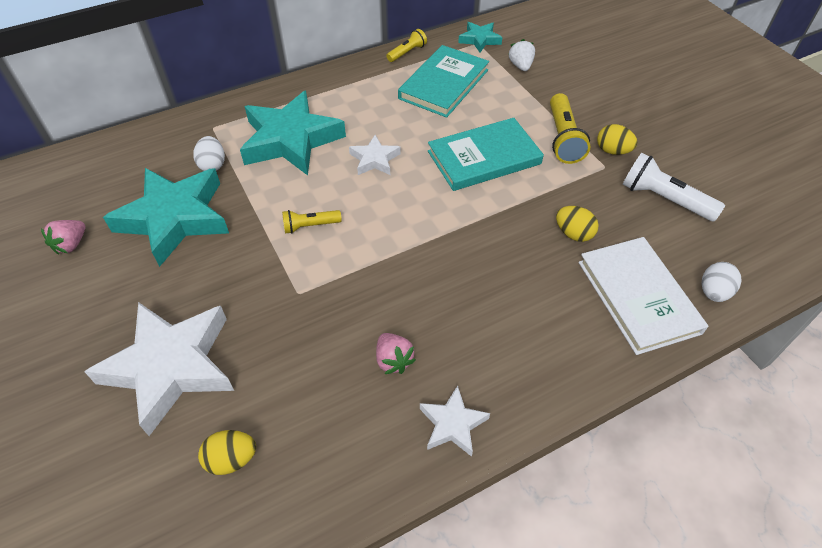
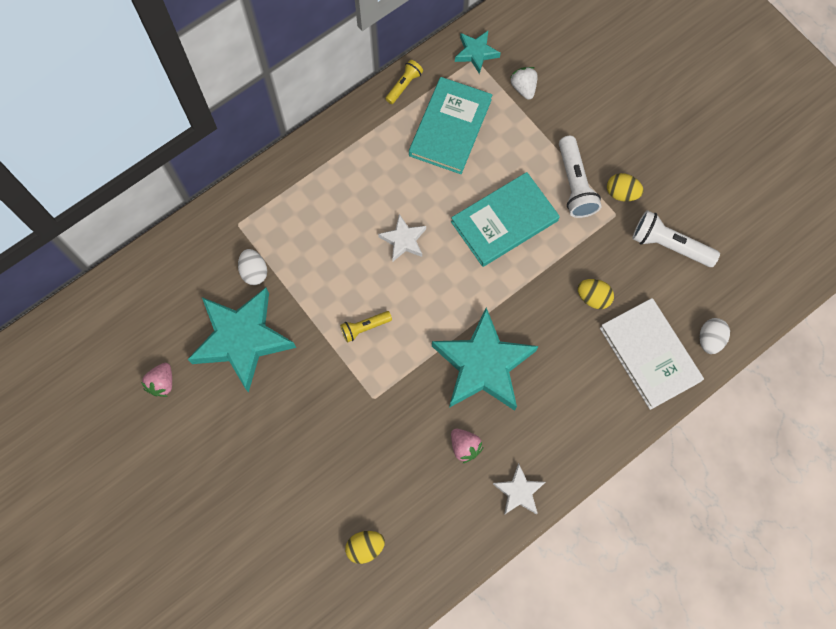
camera: 10 degrees left, 20 degrees up
white star [84,302,234,436] -> none
turquoise star [240,90,346,175] -> turquoise star moved to [432,307,538,411]
yellow flashlight [550,93,590,164] -> white flashlight [559,136,602,218]

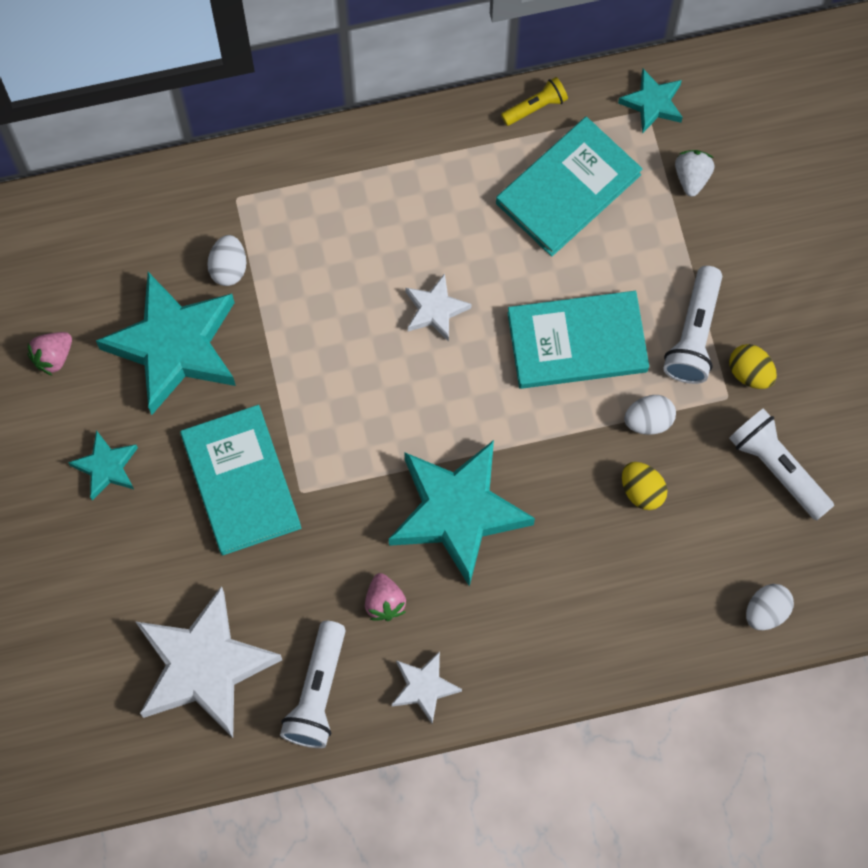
camera: 25 degrees right, 0 degrees up
yellow flashlight [340,311,392,343] -> none
yellow egg [345,531,385,564] -> white star [136,586,282,738]
white book [600,298,704,410] -> none
none -> turquoise star [68,430,138,500]
none -> turquoise book [180,405,301,555]
none -> white flashlight [280,621,346,748]
none -> white egg [624,395,676,435]

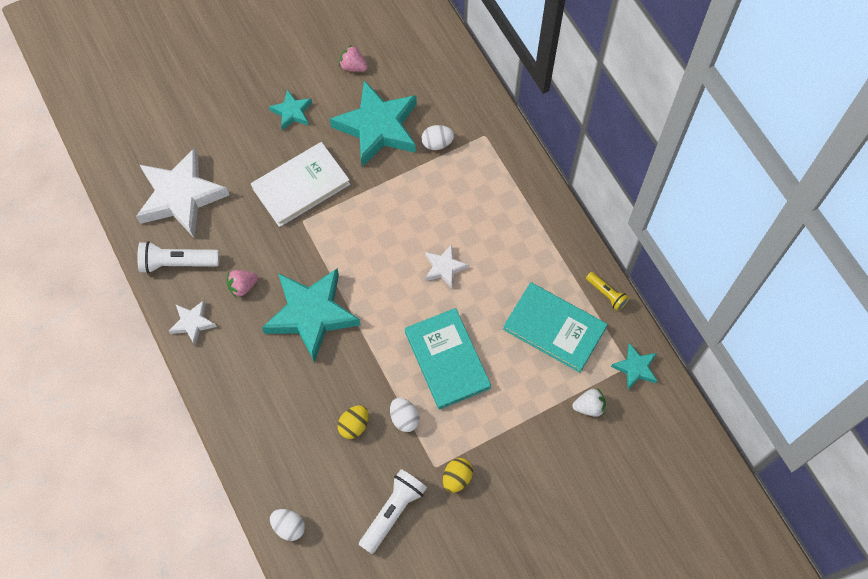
camera: 75 degrees right, 5 degrees down
turquoise book [180,405,301,555] -> white book [251,142,350,227]
white flashlight [663,266,722,384] -> none

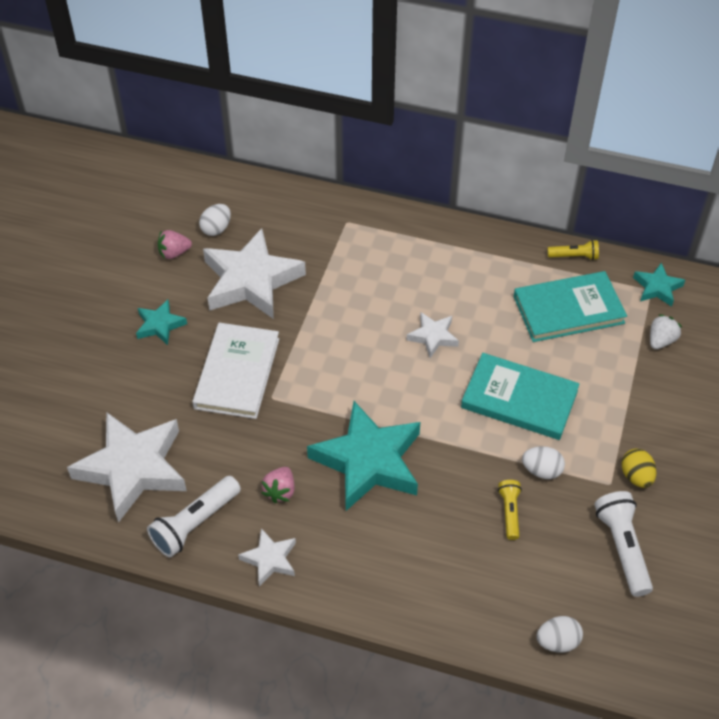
camera: 45 degrees left, 15 degrees down
turquoise star [330,80,417,167] -> white star [203,228,306,319]
yellow egg [337,405,369,439] -> yellow flashlight [498,480,522,540]
white egg [422,125,454,150] -> white egg moved to [199,204,231,236]

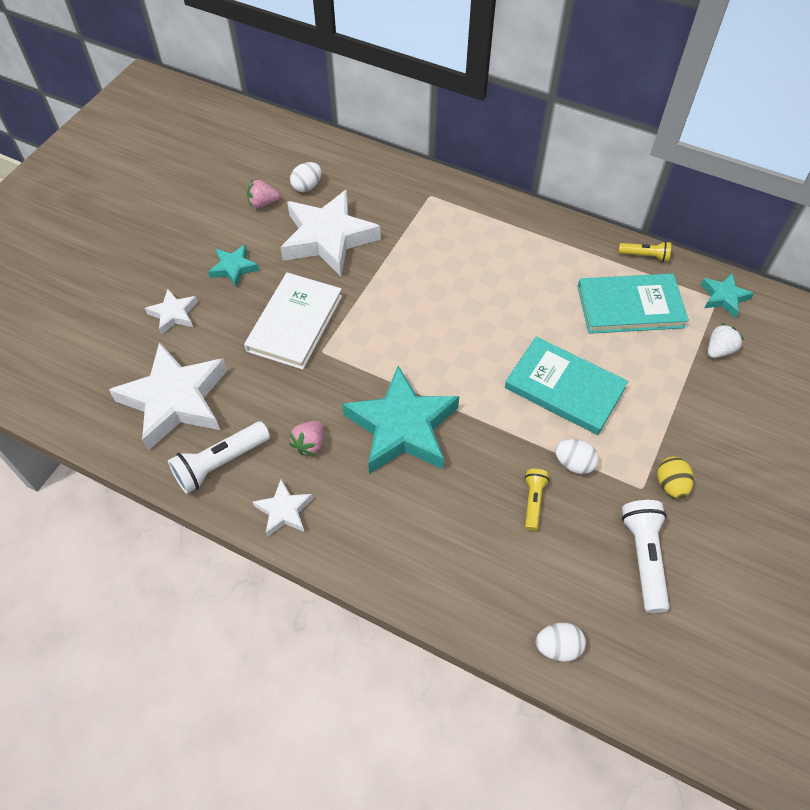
camera: 10 degrees right, 5 degrees up
white star [407,312,459,358] -> white star moved to [145,289,198,335]

